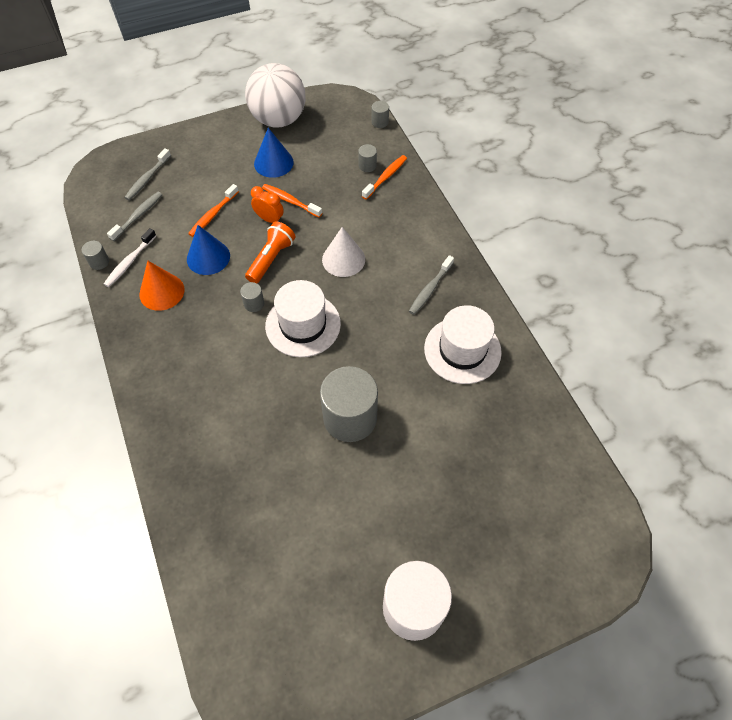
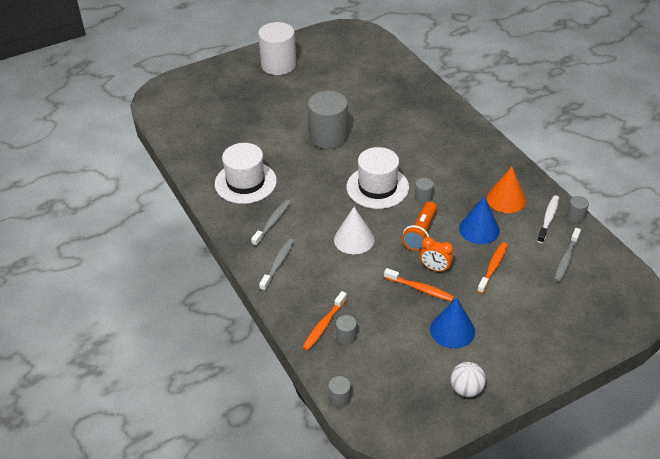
camera: 175 degrees right, 15 degrees down
grey toothbrush [124,148,171,200] -> grey toothbrush moved to [259,239,294,291]
white ball [245,63,306,128] -> white ball [451,362,486,397], size x0.48

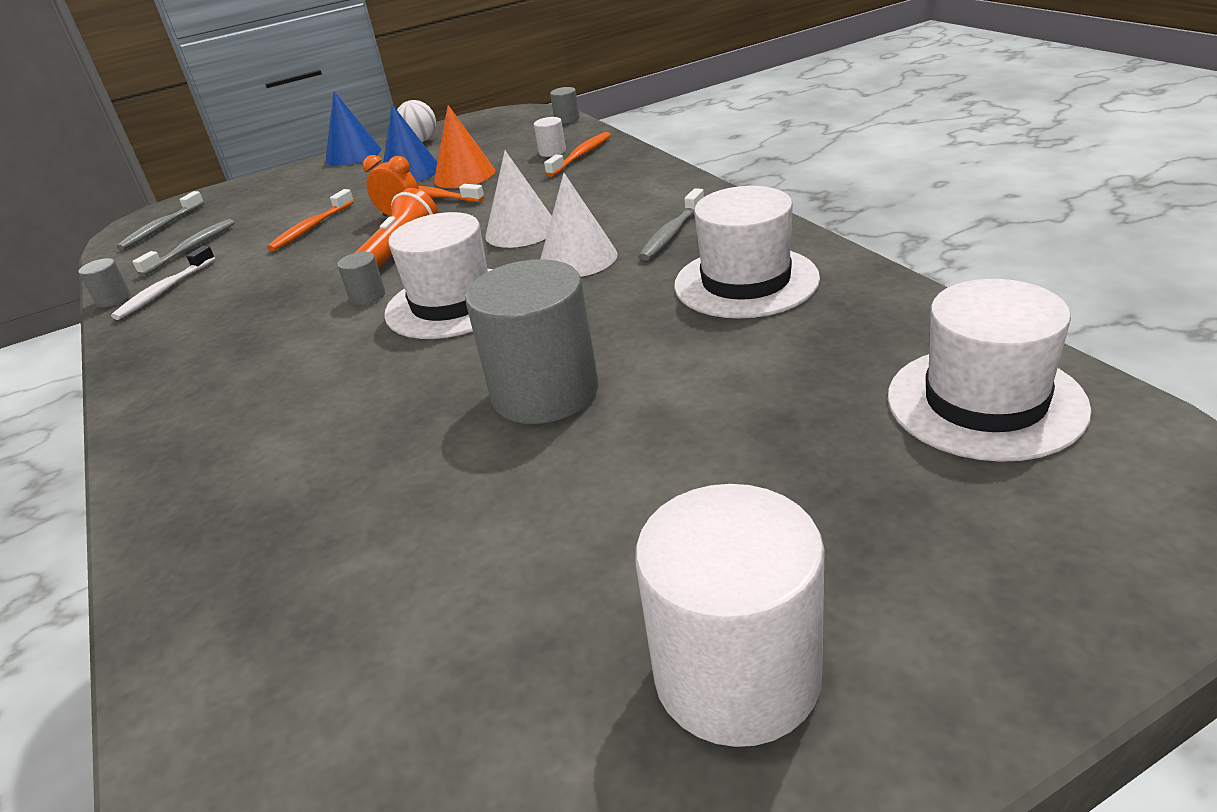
camera: 175 degrees left, 10 degrees down
grey toothbrush [259,239,294,291] -> grey toothbrush moved to [116,191,204,250]
grey cylinder [336,315,357,345] -> white cylinder [534,117,566,157]
blue cone [459,197,500,244] -> blue cone moved to [326,91,381,166]
orange cone [487,167,526,213] -> orange cone moved to [434,105,495,188]
none -> white cone [540,173,617,277]
none -> white hat [888,279,1091,462]

